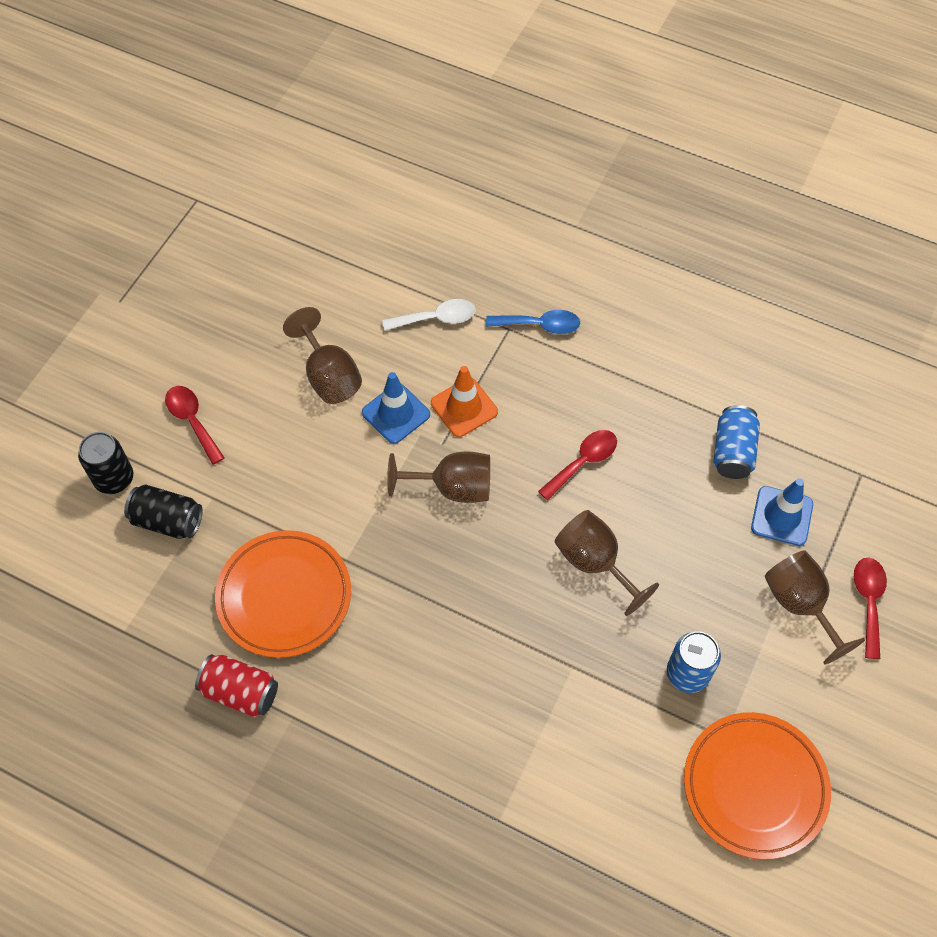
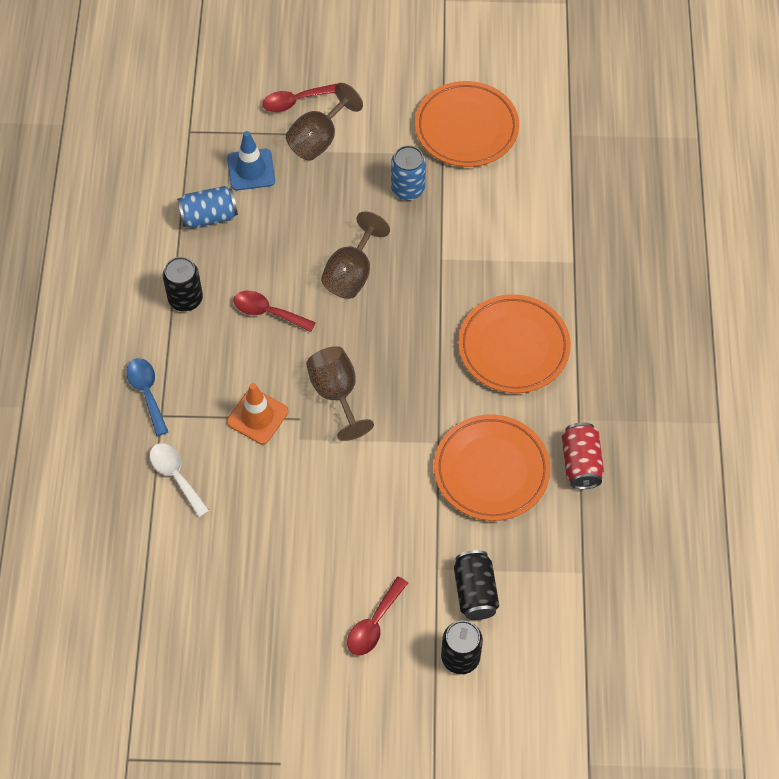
camera: 115 degrees left, 0 degrees up
brown goblet [283,307,362,404] -> none
blue traffic cone [362,372,430,444] -> none
none -> black can [163,257,203,311]
none -> orange plate [458,294,571,393]

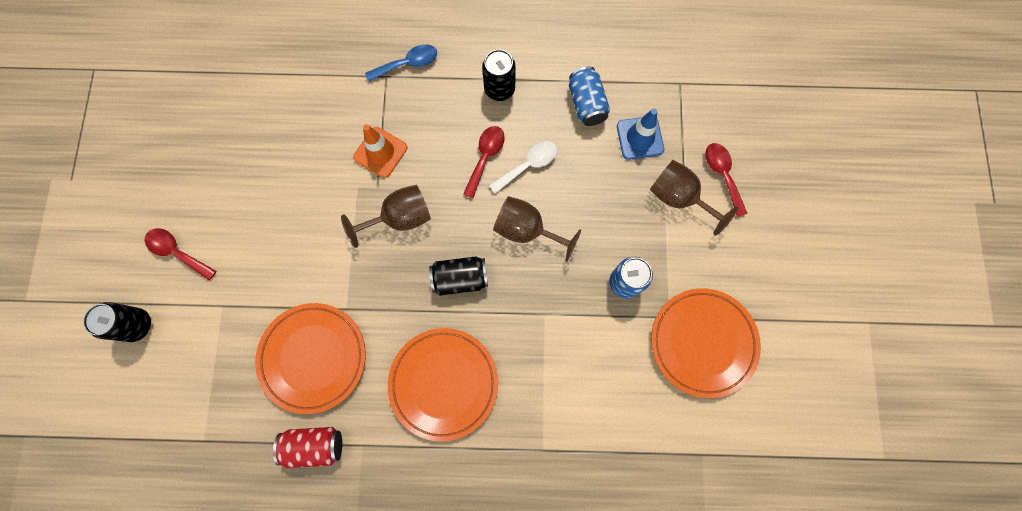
camera: 90 degrees right, 15 degrees up
white spoon [150,443,209,517] -> white spoon moved to [489,141,557,194]
black can [454,550,499,620] -> black can moved to [429,256,488,296]

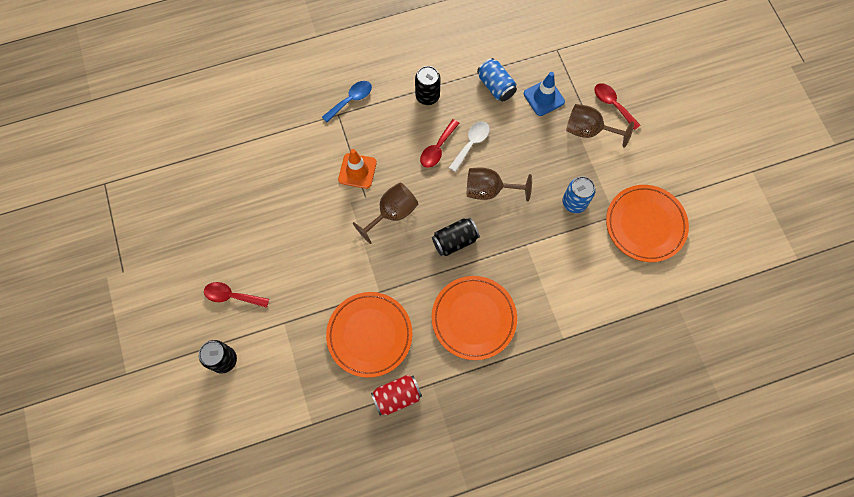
camera: 20 degrees left, 5 degrees down
red spoon [463,126,505,198] -> red spoon turned 150 degrees counterclockwise [420,119,460,168]

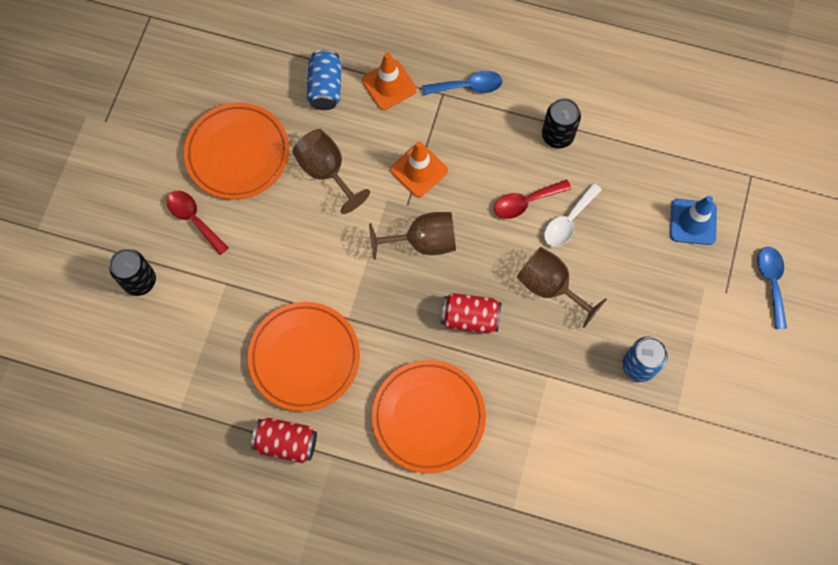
camera: 35 degrees right, 0 degrees up
black can [432,218,480,256] -> red can [441,293,502,334]
white spoon [449,121,490,172] -> white spoon turned 150 degrees clockwise [544,183,602,247]
blue can [477,58,517,102] -> blue can moved to [307,50,342,110]
brown goblet [566,104,634,148] -> brown goblet moved to [292,129,370,214]
red spoon [594,83,641,130] -> blue spoon [757,246,787,329]
orange plate [606,185,689,262] -> orange plate moved to [184,103,289,200]
none -> orange traffic cone [362,52,417,110]

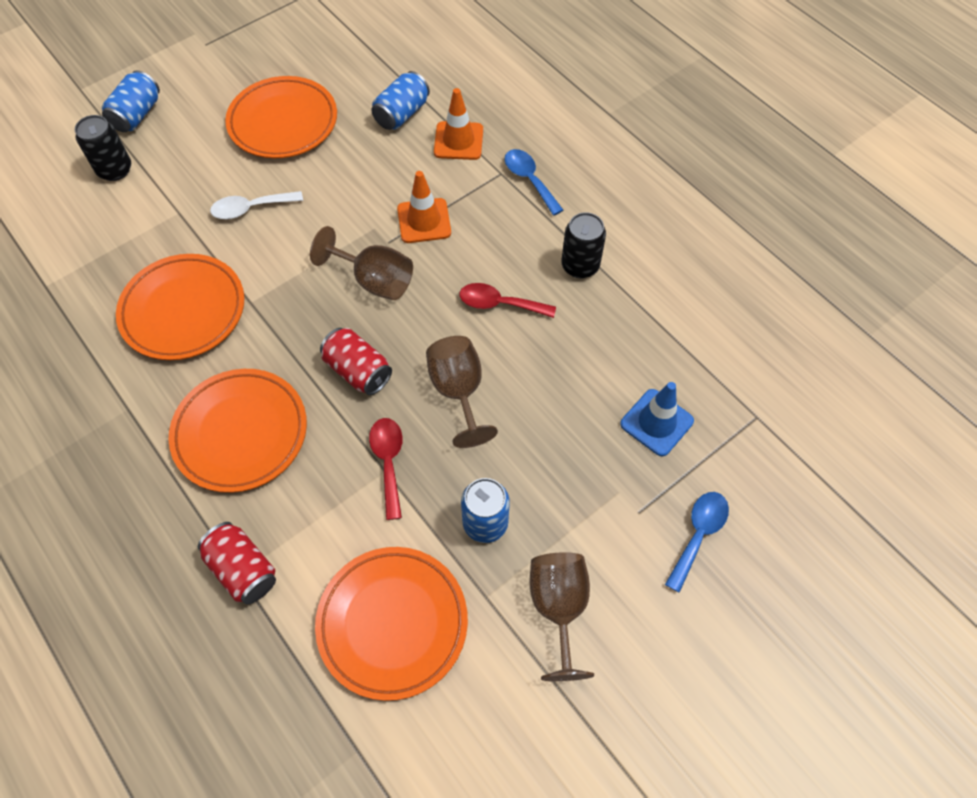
camera: 35 degrees right, 10 degrees down
red spoon [167,191,229,255] -> red spoon moved to [369,418,403,520]
red can [251,418,317,463] -> red can moved to [198,522,276,604]
brown goblet [292,129,370,214] -> brown goblet moved to [530,552,594,681]
blue spoon [422,71,502,95] -> blue spoon turned 150 degrees counterclockwise [505,149,563,216]
white spoon [544,183,602,247] -> white spoon moved to [210,191,303,219]
none -> blue can [102,70,160,132]
none -> orange plate [315,547,468,701]

